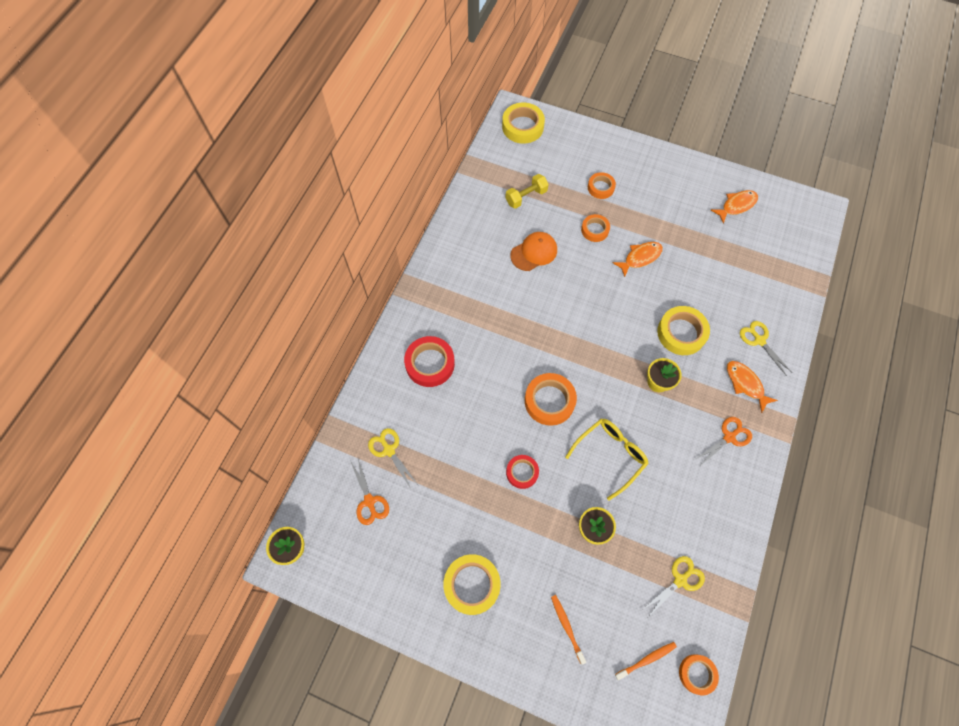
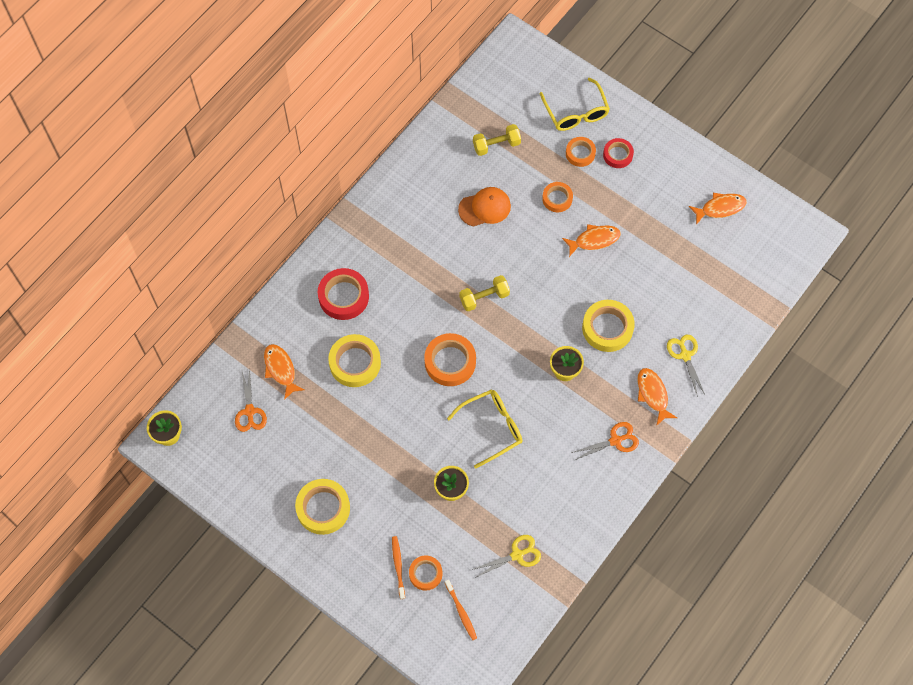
camera: 15 degrees right, 0 degrees up
yellow scissors [368,428,417,487] -> orange fish [264,344,304,400]
yellow tape [502,103,545,144] -> yellow tape moved to [328,334,381,387]
red tape [506,455,539,489] -> red tape moved to [603,138,634,168]
orange toothbrush [615,642,677,680] -> orange toothbrush turned 75 degrees clockwise [445,579,477,640]
orange tape [679,655,719,695] -> orange tape moved to [409,555,443,591]
none -> yellow dumbbell [460,275,510,312]
none -> yellow glasses [540,78,610,131]

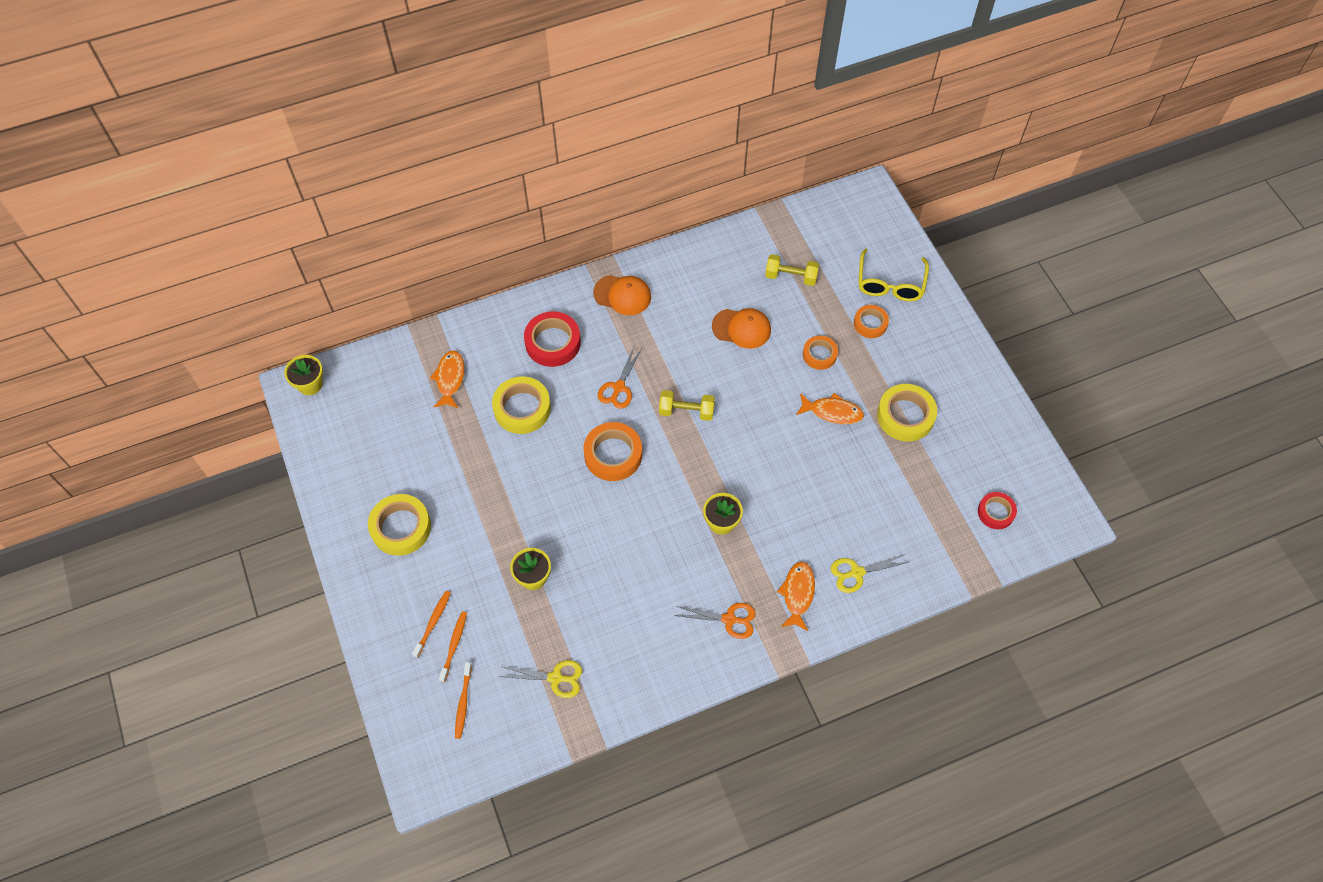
camera: 30 degrees right, 5 degrees down
orange scissors [235,367,267,432] -> orange scissors moved to [598,347,641,409]
orange tape [409,555,443,591] -> orange toothbrush [439,611,467,682]
yellow glasses [447,389,523,468] -> none
yellow tape [582,300,635,352] -> yellow tape moved to [877,384,937,441]
red tape [603,138,634,168] -> red tape moved to [978,492,1017,529]
yellow scissors [667,335,705,397] -> yellow scissors turned 120 degrees counterclockwise [831,554,908,593]
orange fish [689,193,747,225] -> none
none -> orange cap [593,275,651,315]

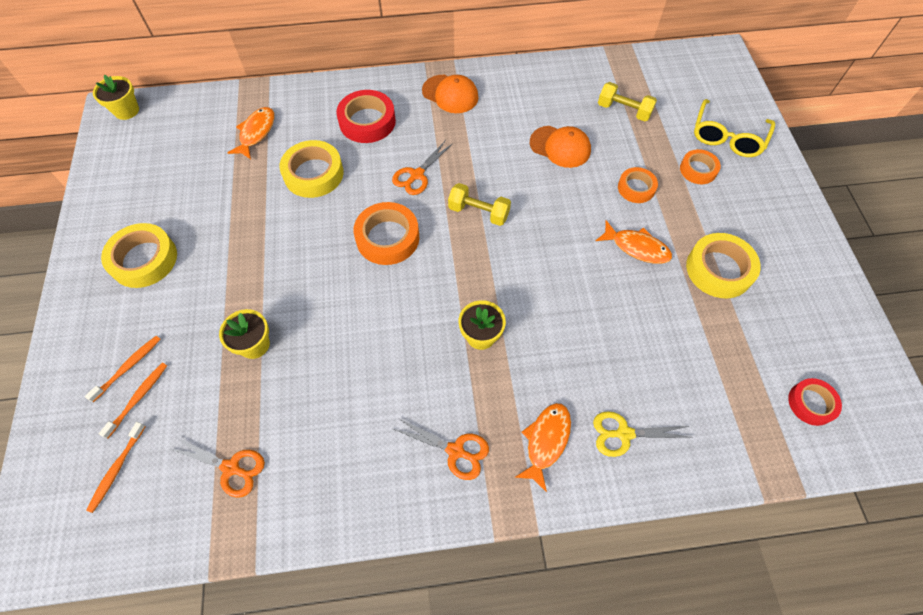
camera: 15 degrees right, 0 degrees up
yellow scissors [499,660,582,698] -> orange scissors [169,438,265,498]

